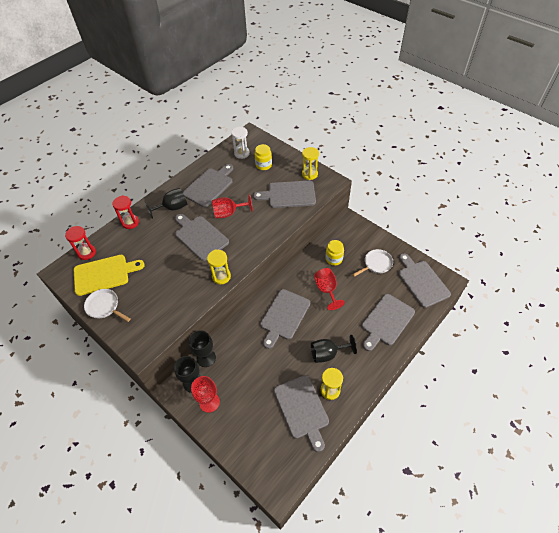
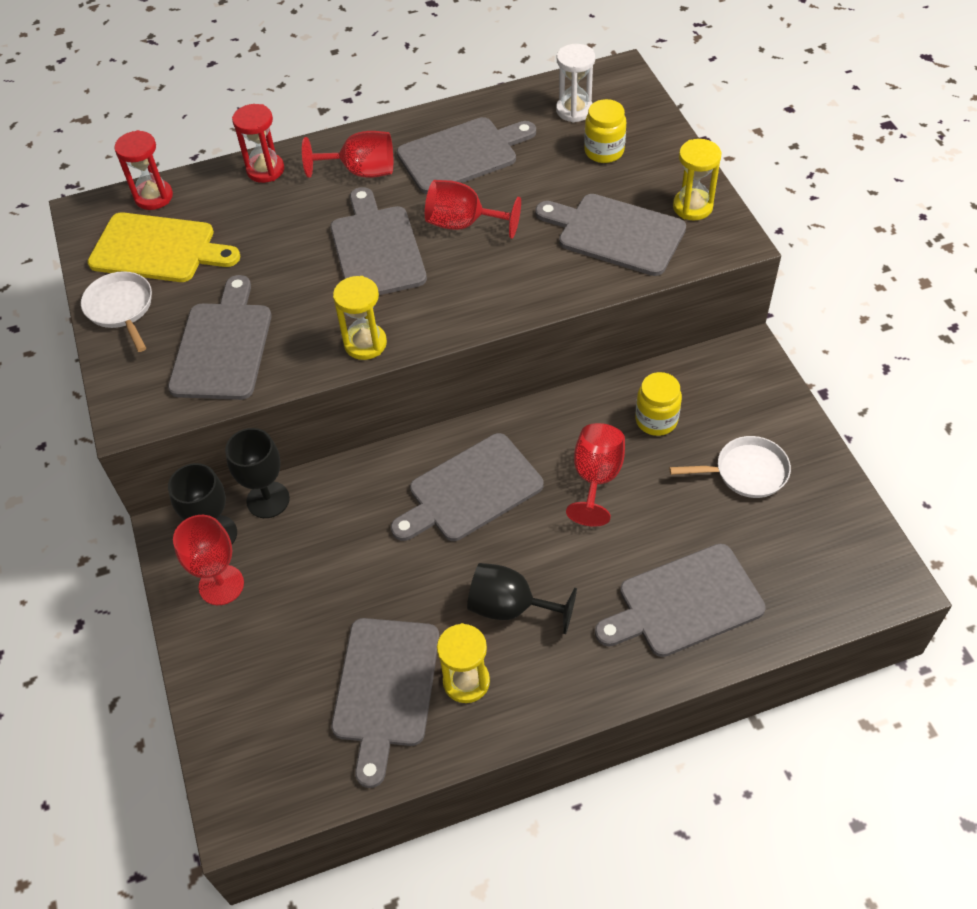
camera: 30 degrees right, 0 degrees up
black goblet [145,188,187,219] -> red goblet [302,131,393,178]
grey cutting board [398,253,451,308] -> grey cutting board moved to [168,275,271,400]

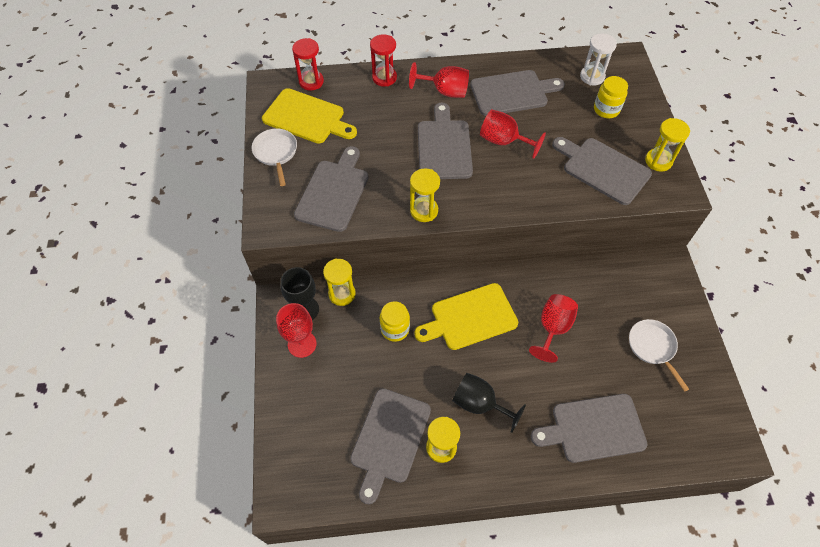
camera: 10 degrees right, 5 degrees up
black goblet [225,428,290,518] -> yellow hourglass [323,259,356,306]
grey cutting board [391,433,544,541] -> yellow cutting board [414,283,518,350]
yellow jar [635,372,682,436] -> yellow jar moved to [380,301,410,342]
white pan [669,436,791,498] -> white pan turned 120 degrees counterclockwise [629,319,689,392]

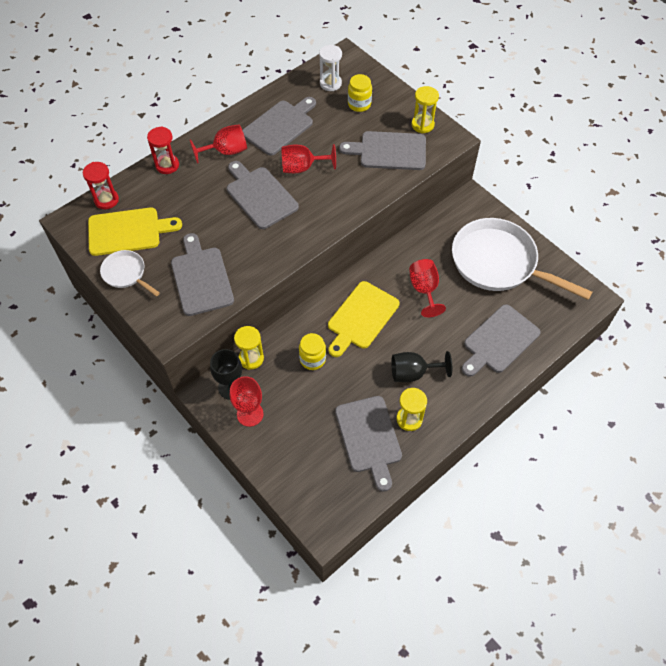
camera: 35 degrees left, 0 degrees up
yellow hourglass [410,168,440,222] -> none
white pan [629,319,689,392] -> white pan [452,218,592,300], size x2.15

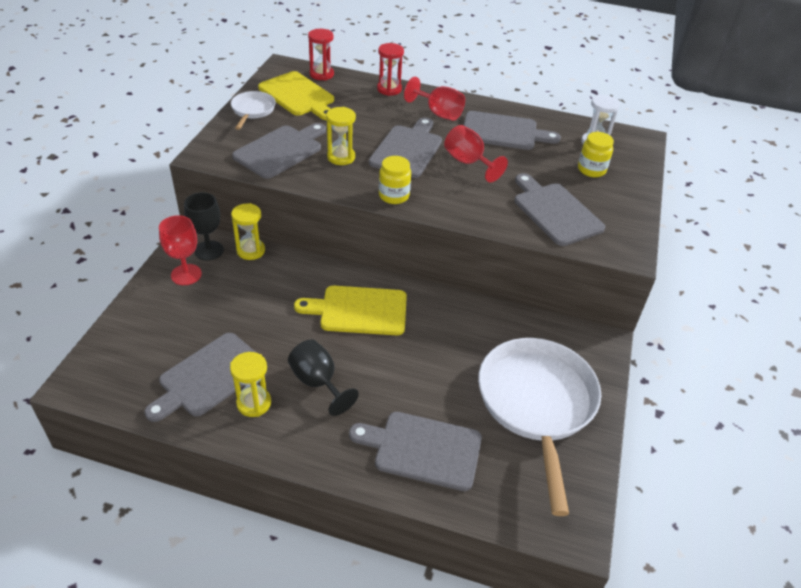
camera: 55 degrees right, 15 degrees down
yellow jar [299,333,326,370] -> yellow jar moved to [379,156,411,204]
red goblet [409,259,446,317] -> none
yellow hourglass [412,86,439,133] -> yellow hourglass moved to [326,107,356,165]

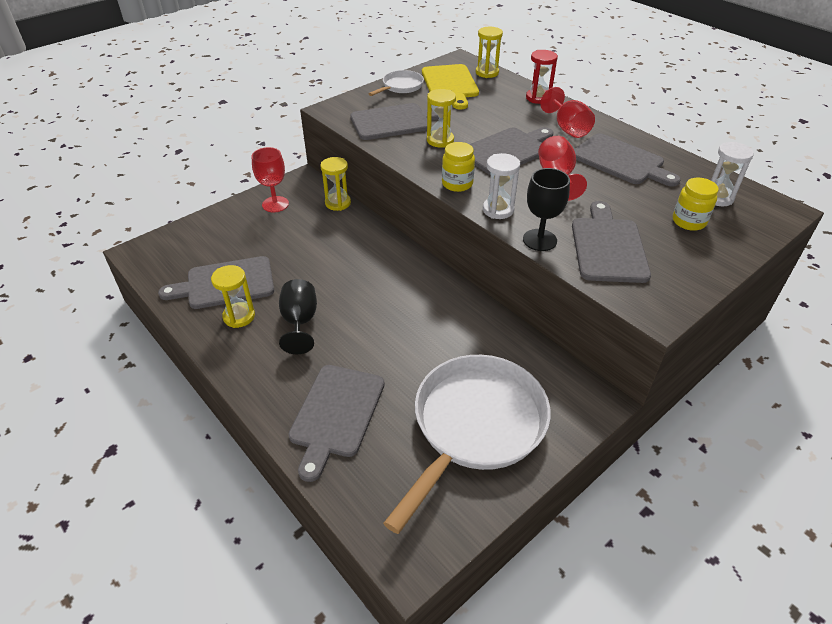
camera: 35 degrees right, 0 degrees up
black goblet [184,192,224,261] -> black goblet moved to [523,168,570,251]
yellow cutting board [294,286,407,335] -> none
red hourglass [308,29,334,80] -> yellow hourglass [476,27,503,78]
grey cutting board [349,412,482,491] -> grey cutting board turned 120 degrees counterclockwise [288,365,385,482]
none -> white hourglass [483,153,520,219]

